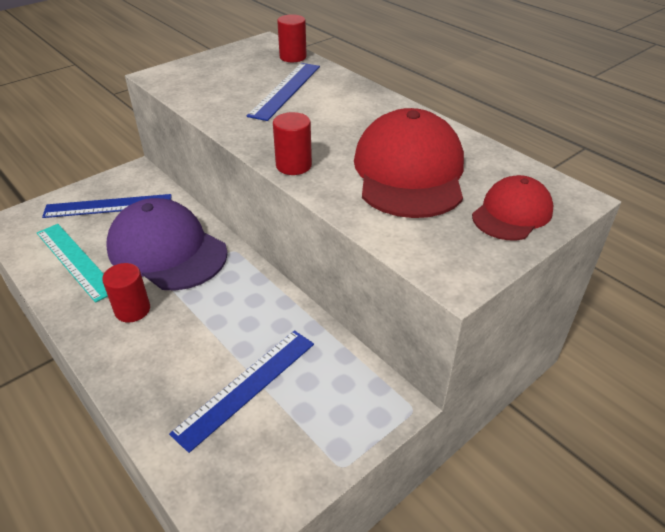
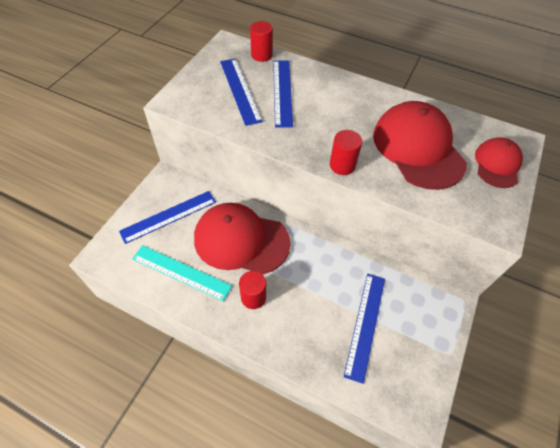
camera: 25 degrees left, 15 degrees up
purple cap [106,198,228,291] -> red cap [194,203,291,274]
none -> blue ruler [220,59,263,126]

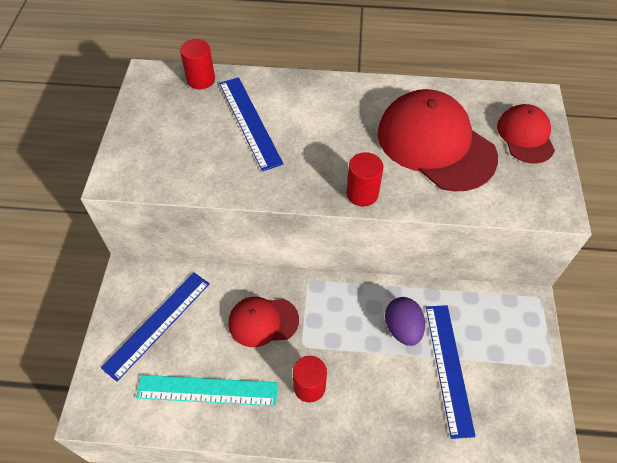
camera: 20 degrees left, 0 degrees up
red cap [194,203,291,274] -> red cap [228,297,299,347], size x0.56
blue ruler [220,59,263,126] -> none
none -> purple egg [385,297,425,346]

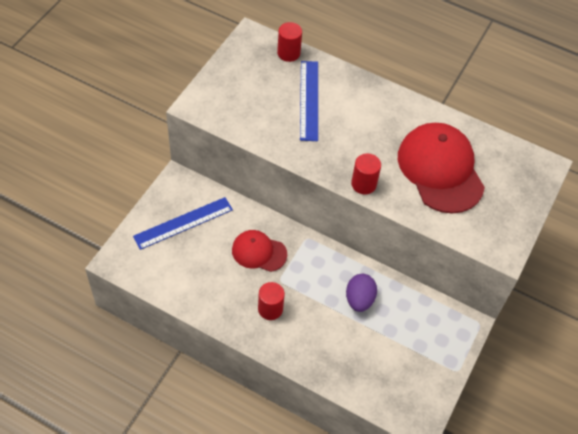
camera: 20 degrees right, 0 degrees up
turquoise ruler [136,375,278,406] -> none
blue ruler [426,305,476,439] -> none
red cap [497,104,555,164] -> none

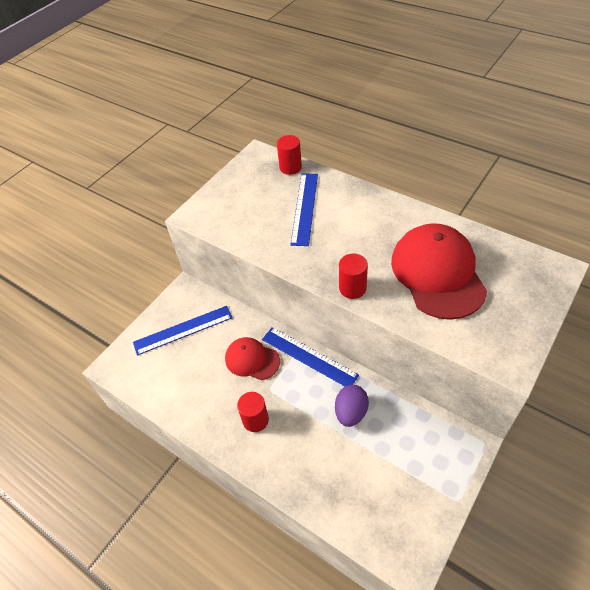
camera: 15 degrees right, 5 degrees down
none -> blue ruler [262,327,359,386]

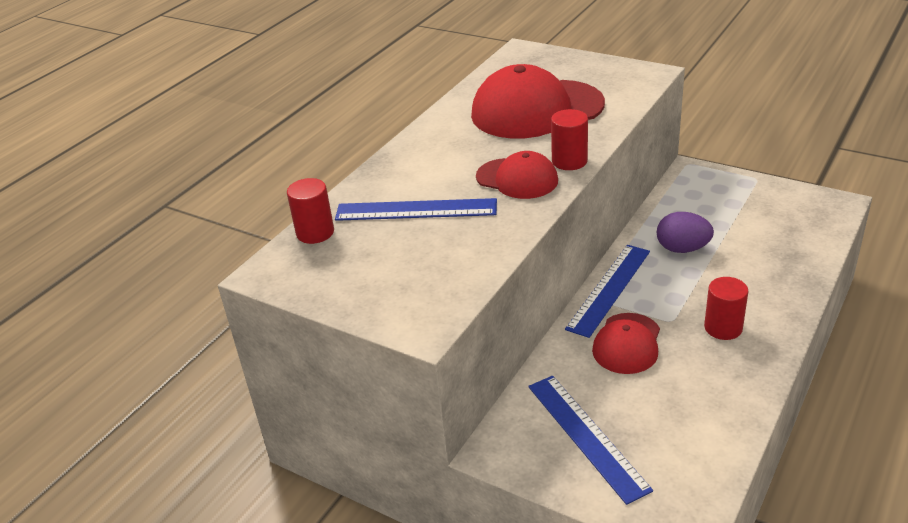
camera: 95 degrees left, 15 degrees down
none -> red cap [476,151,558,199]

